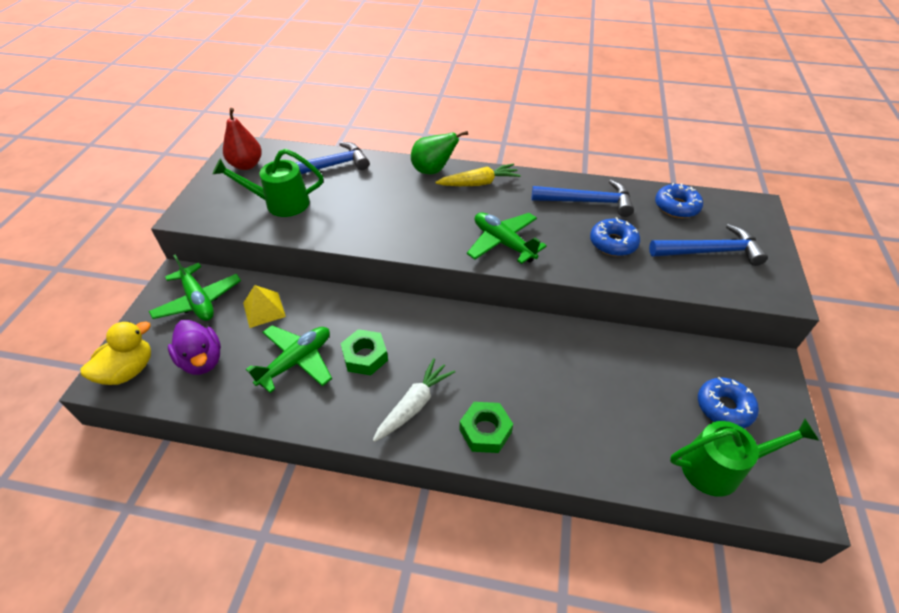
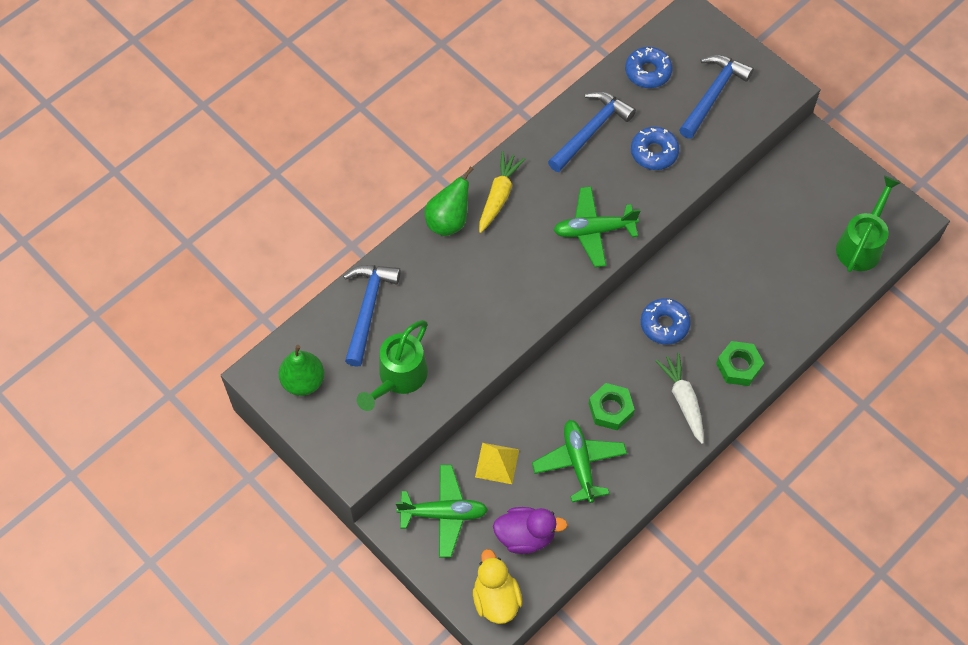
camera: 55 degrees left, 15 degrees up
red pear [223,108,262,170] -> green pear [279,345,325,396]
blue donut [698,377,759,428] -> blue donut moved to [641,298,691,345]

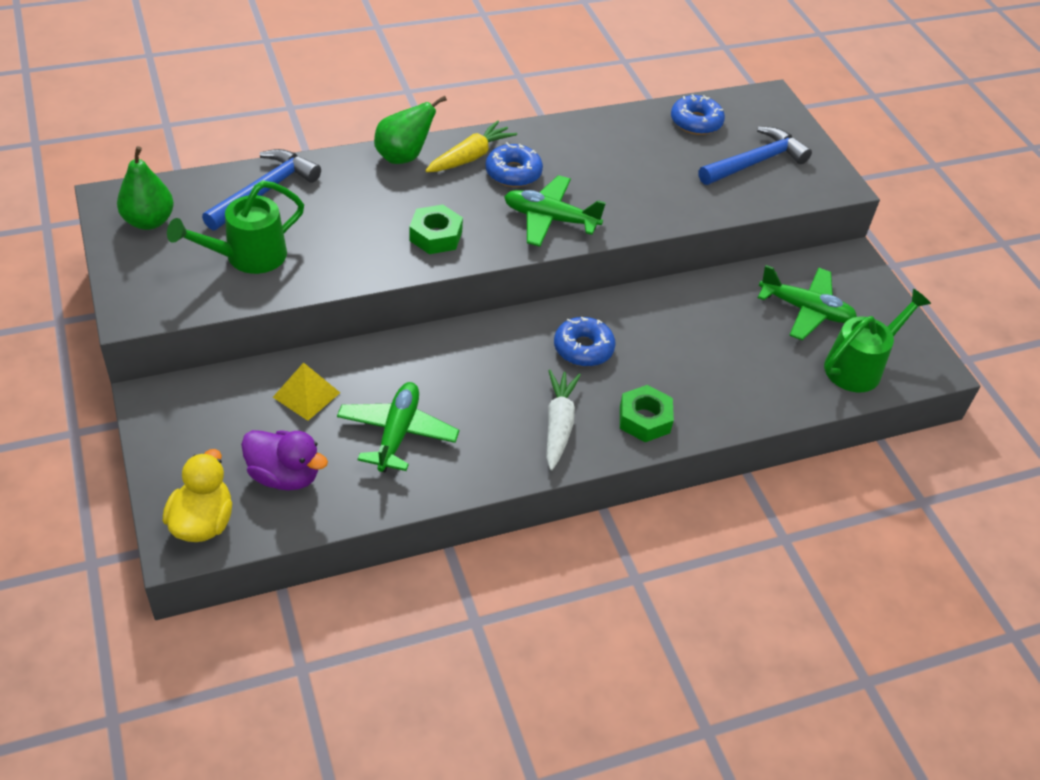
camera: 20 degrees right, 15 degrees down
green plane [396,465,488,558] -> green plane moved to [758,265,857,340]
blue hammer [548,91,636,172] -> none
green nut [589,383,635,430] -> green nut moved to [409,204,463,254]
blue donut [631,127,680,170] -> blue donut moved to [486,142,543,187]

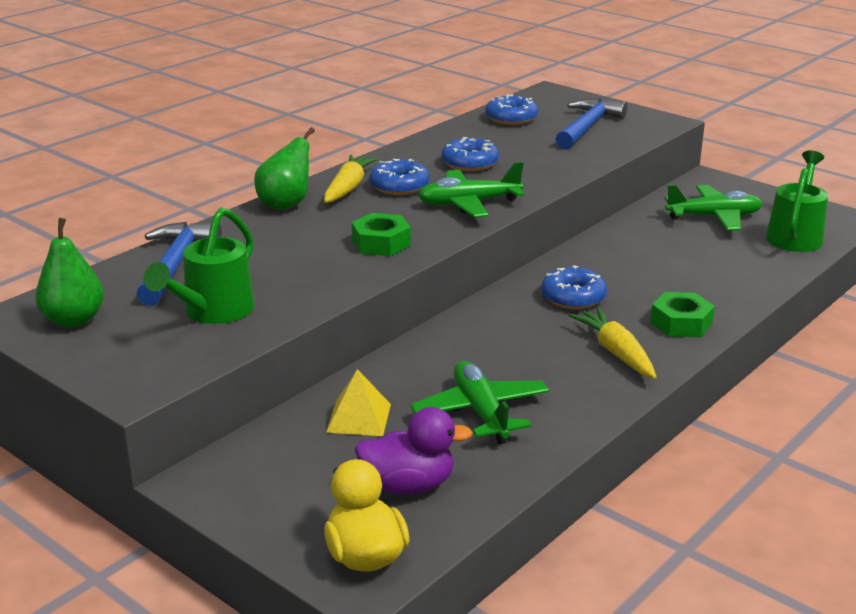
camera: 25 degrees left, 20 degrees down
white carrot [546,370,581,470] -> yellow carrot [569,307,656,379]
none -> blue donut [441,137,499,171]

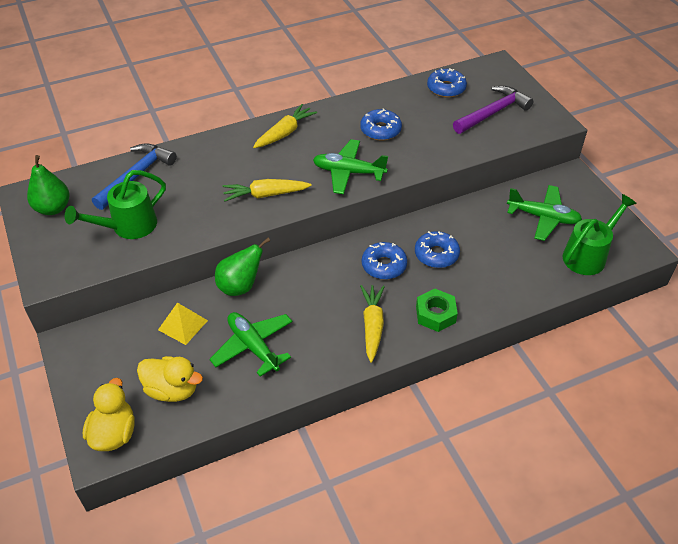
camera: 25 degrees right, 20 degrees up
green pear [254,127,315,210] -> green pear moved to [215,238,270,296]
green nut [352,213,411,256] -> yellow carrot [223,179,312,201]
purple duck [354,407,473,494] -> yellow duck [137,356,203,402]
blue donut [369,159,430,195] -> blue donut moved to [415,231,460,268]
green plane [410,361,549,444] -> green plane turned 45 degrees counterclockwise [209,312,292,377]
blue hammer [556,98,627,149] -> purple hammer [453,86,533,134]

